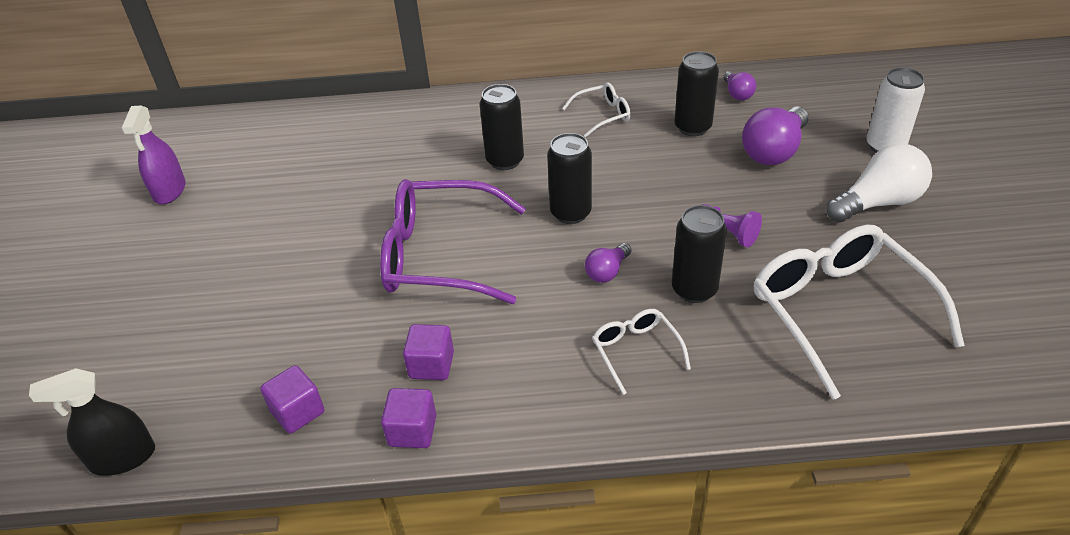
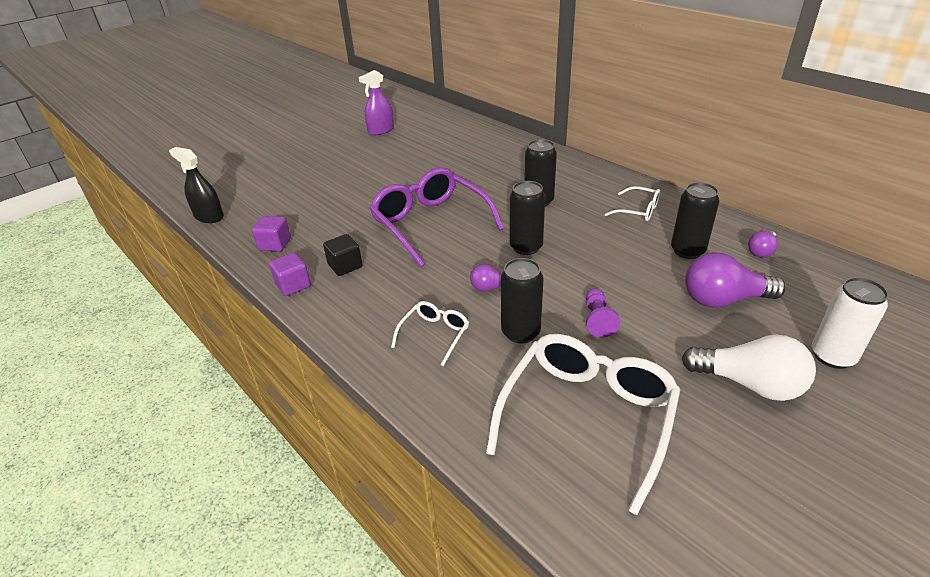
camera: 50 degrees right, 5 degrees down
purple cube [403,324,454,380] -> black cube [323,234,363,276]

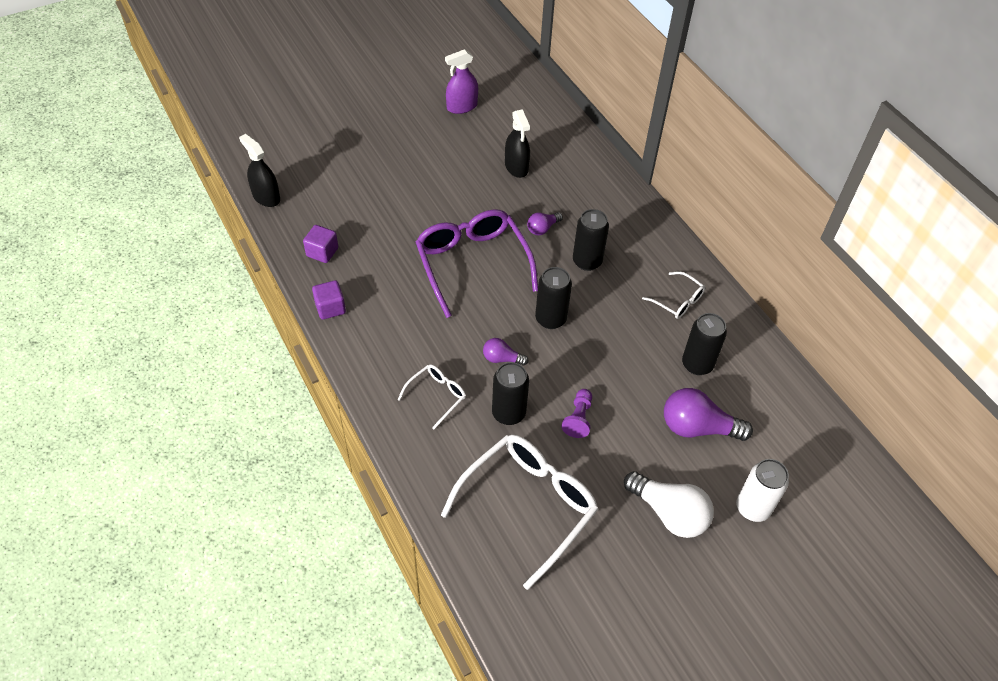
camera: 10 degrees right, 15 degrees up
black cube [323,234,363,276] -> none
purple light bulb [748,231,778,257] -> purple light bulb moved to [527,212,563,235]
none -> black spray bottle [505,109,530,178]

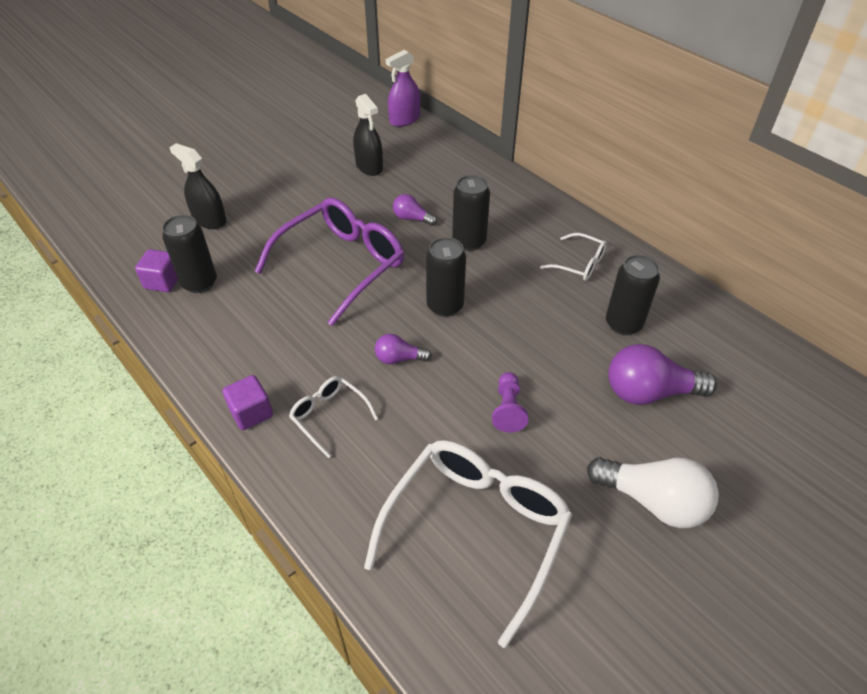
camera: 10 degrees left, 5 degrees down
black spray bottle [239,134,280,207] -> black spray bottle moved to [169,143,227,229]
purple cube [312,280,346,320] -> purple cube moved to [223,375,273,430]
white glasses [398,364,466,429] -> white glasses turned 75 degrees counterclockwise [289,376,378,458]
purple glasses [416,209,538,318] -> purple glasses turned 75 degrees clockwise [255,198,404,326]
purple spray bottle [445,49,478,114] -> purple spray bottle moved to [386,50,420,127]
black can [492,362,529,425] -> black can moved to [162,215,217,293]
purple light bulb [527,212,563,235] -> purple light bulb turned 75 degrees clockwise [393,194,437,226]
white can [736,459,789,522] -> none

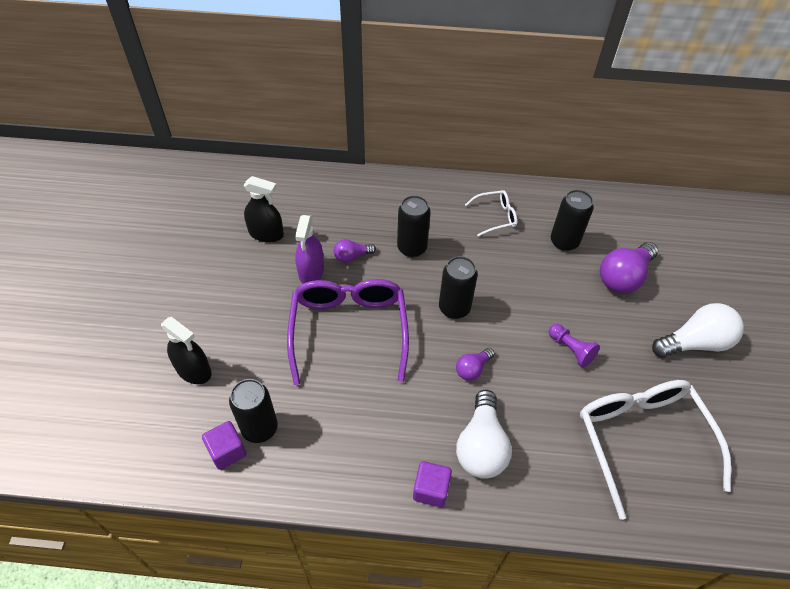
camera: 45 degrees left, 5 degrees up
black spray bottle [169,143,227,229] -> black spray bottle turned 135 degrees counterclockwise [161,317,212,384]
white glasses [289,376,378,458] -> white light bulb [456,390,512,479]
purple spray bottle [386,50,420,127] -> purple spray bottle moved to [295,215,324,284]

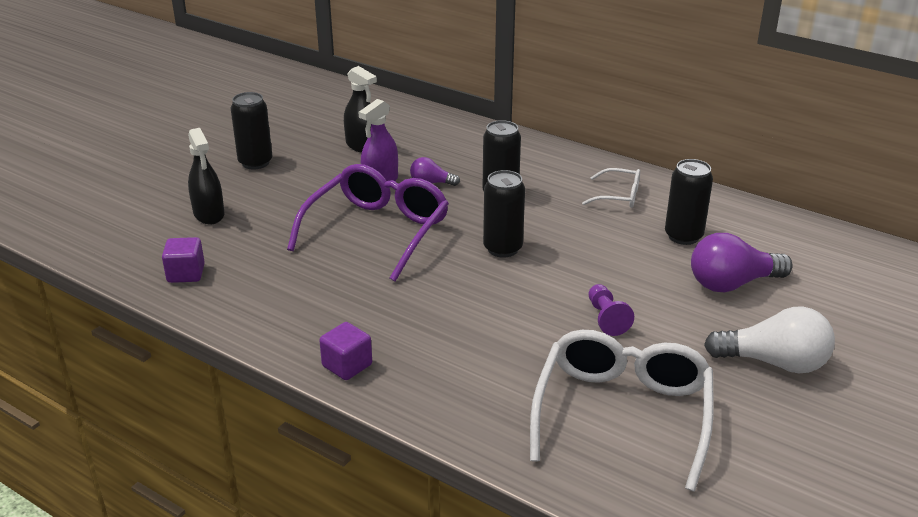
camera: 30 degrees right, 20 degrees down
black can [229,379,278,443] -> black can moved to [231,92,272,169]
purple light bulb [456,348,495,381] -> none
white light bulb [456,390,512,479] -> none

